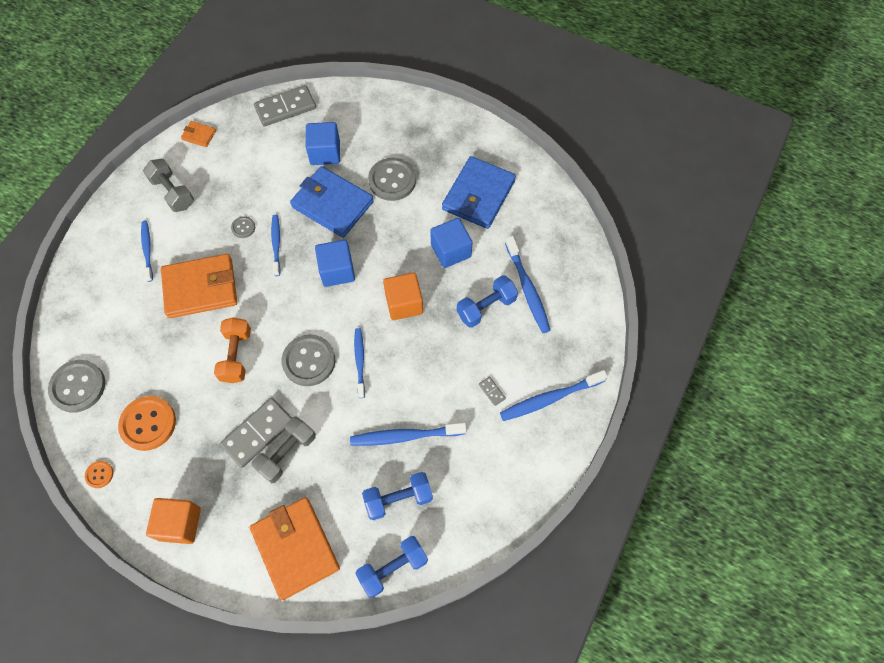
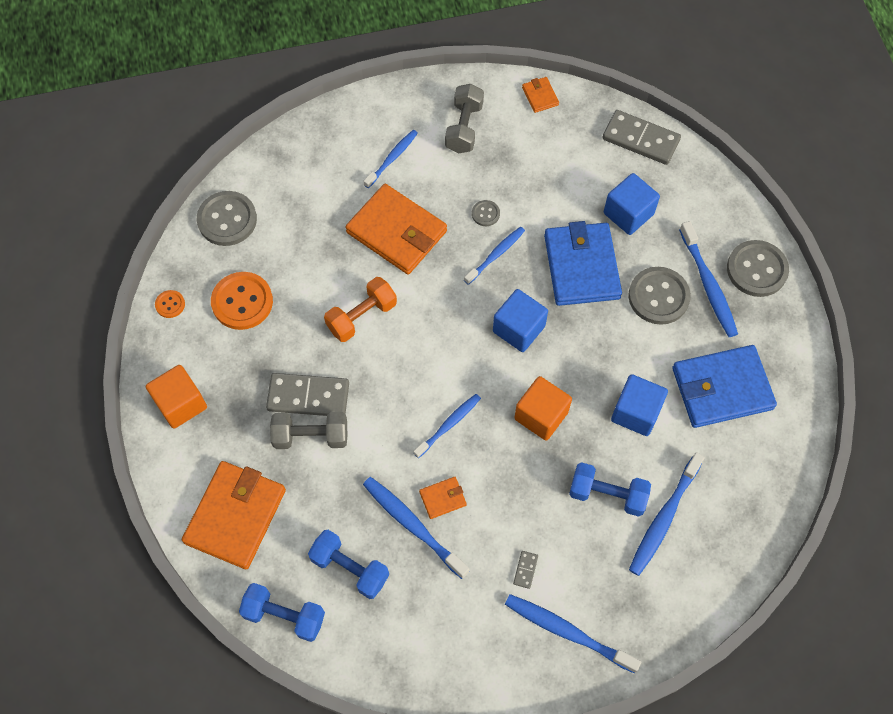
camera: 50 degrees right, 0 degrees up
grey button [281,335,335,386] -> grey button moved to [727,240,789,297]
none -> orange wallet [419,477,467,519]
none -> blue toothbrush [679,221,738,337]

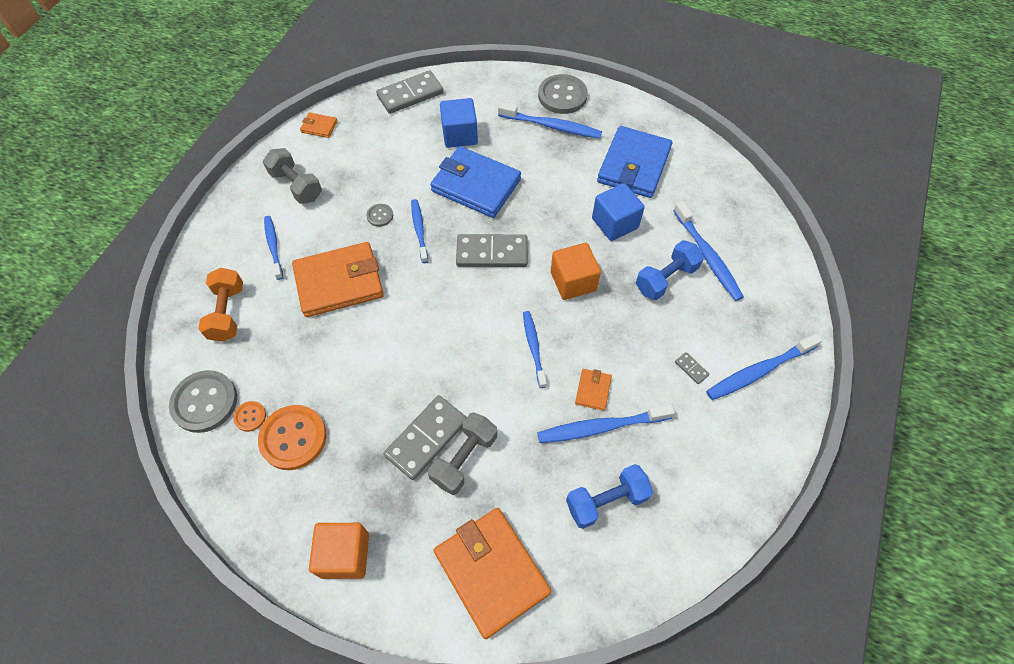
camera: 55 degrees left, 5 degrees down
orange button [155,290,185,318] -> orange button moved to [233,401,266,432]
blue dumbbell [239,583,325,642] -> none
orange dumbbell [324,277,397,342] -> orange dumbbell moved to [198,268,243,342]
blue cube [493,289,548,352] -> grey domino [456,234,528,267]
grey button [628,267,691,325] -> none

